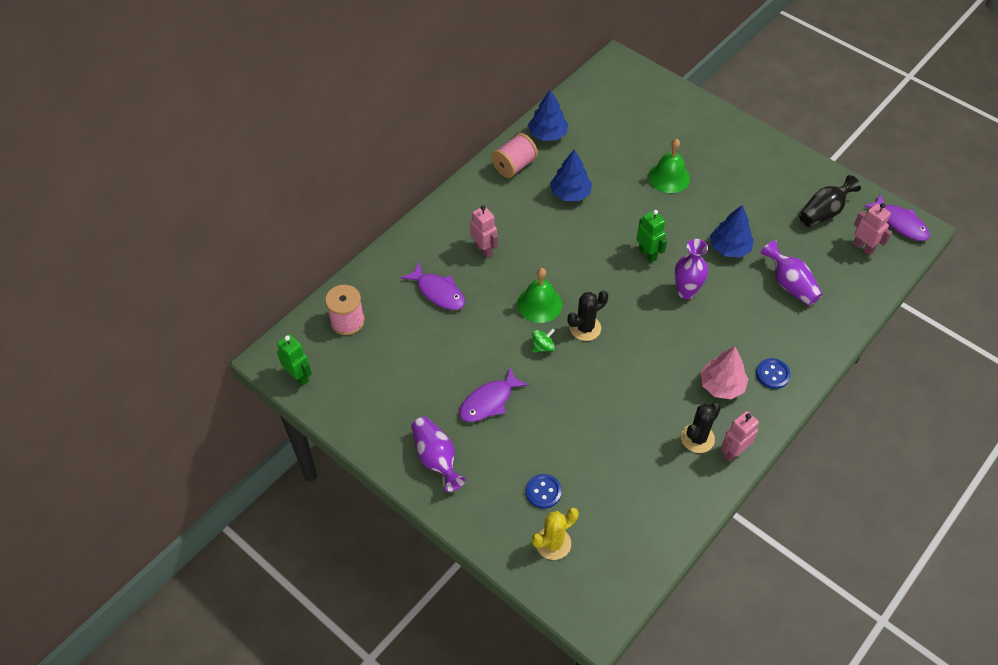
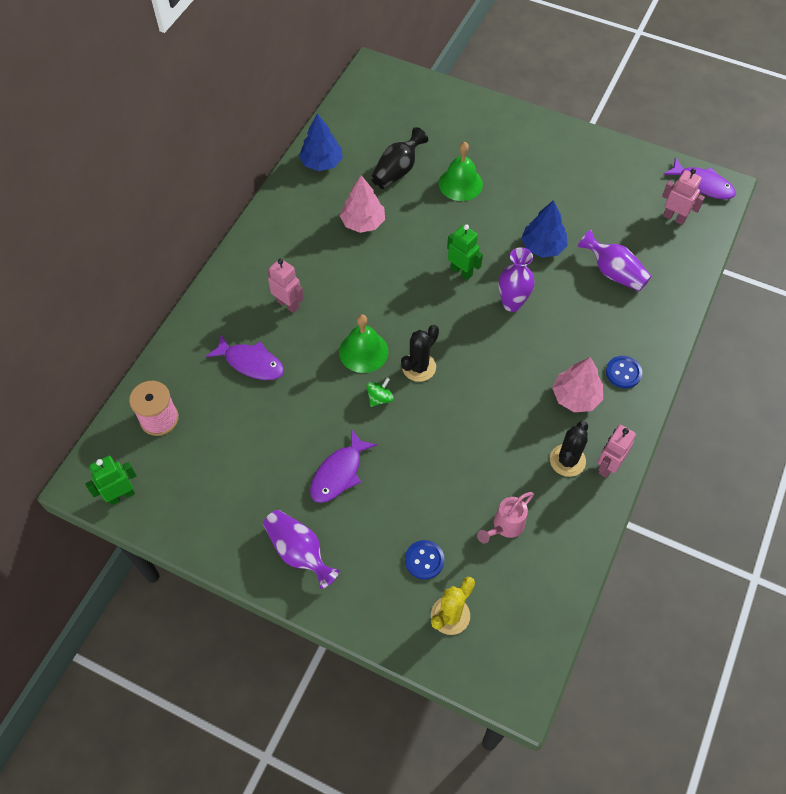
camera: 15 degrees left, 5 degrees up
green robot [277,334,312,386] -> green robot turned 60 degrees counterclockwise [85,456,137,505]
pink spool [491,133,538,178] -> none
blue tree [550,150,592,201] -> pink tree [340,175,385,233]
black vase [799,175,861,227] -> black vase moved to [371,127,428,189]
none -> pink watering can [477,492,534,544]

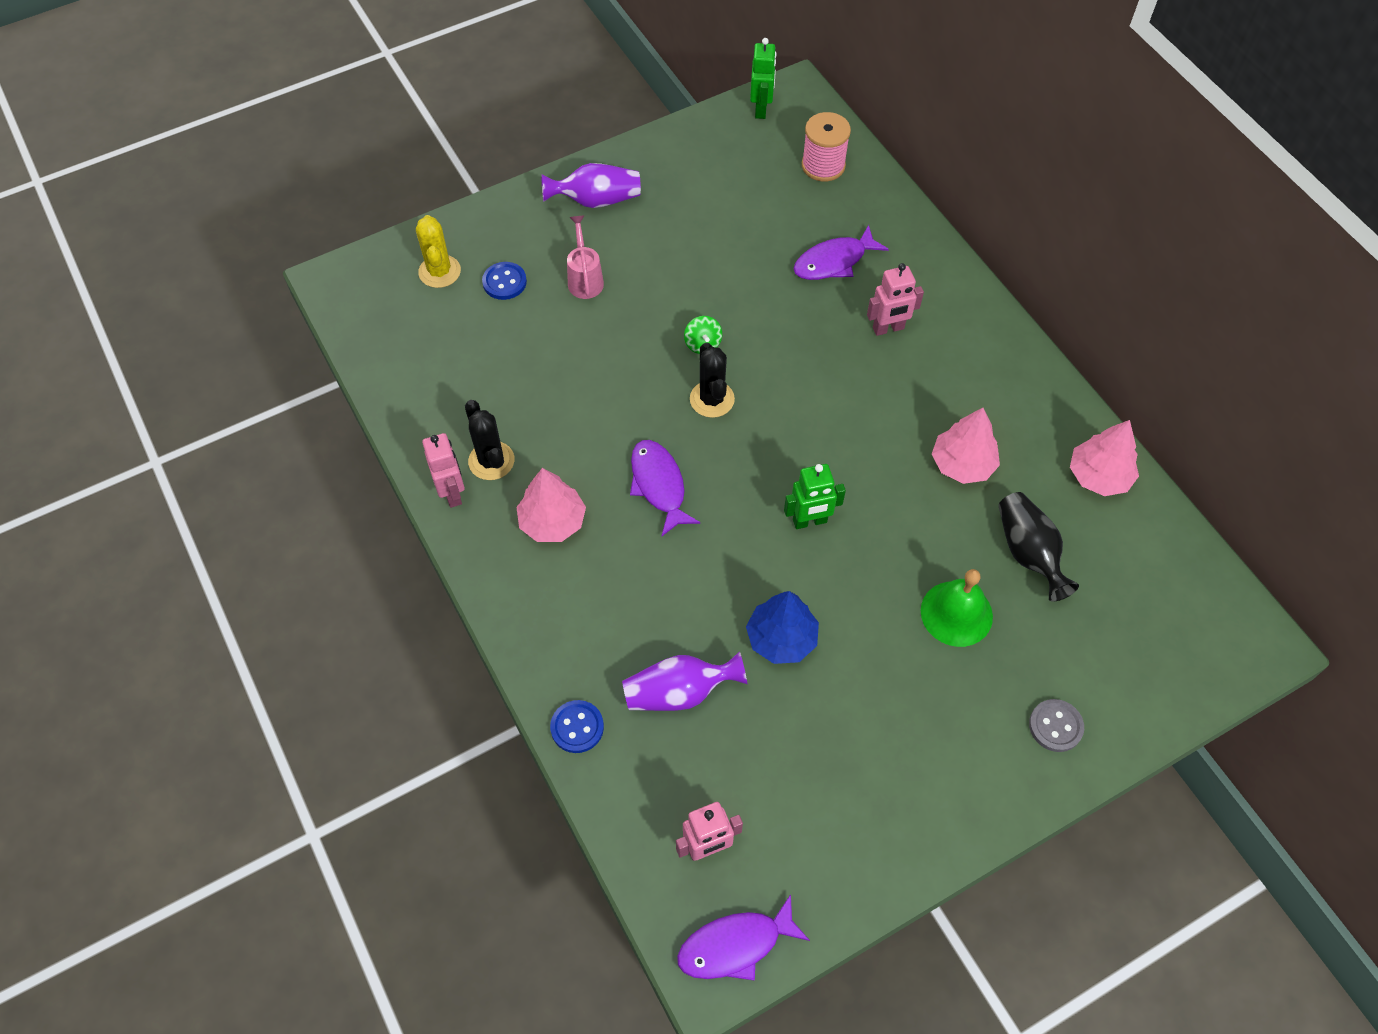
camera: 125 degrees right, 0 degrees up
blue tree [299,114,343,171] -> pink tree [1070,420,1139,496]
purple fish [310,429,377,503] -> purple fish moved to [630,440,700,536]
green bell [339,315,389,373] -> none
pink watering can [477,492,534,544] -> pink watering can moved to [567,215,604,299]
purple vase [499,247,535,312] -> none
blue button [606,356,642,388] -> blue button moved to [550,700,604,753]
none -> grey button [1029,699,1084,752]

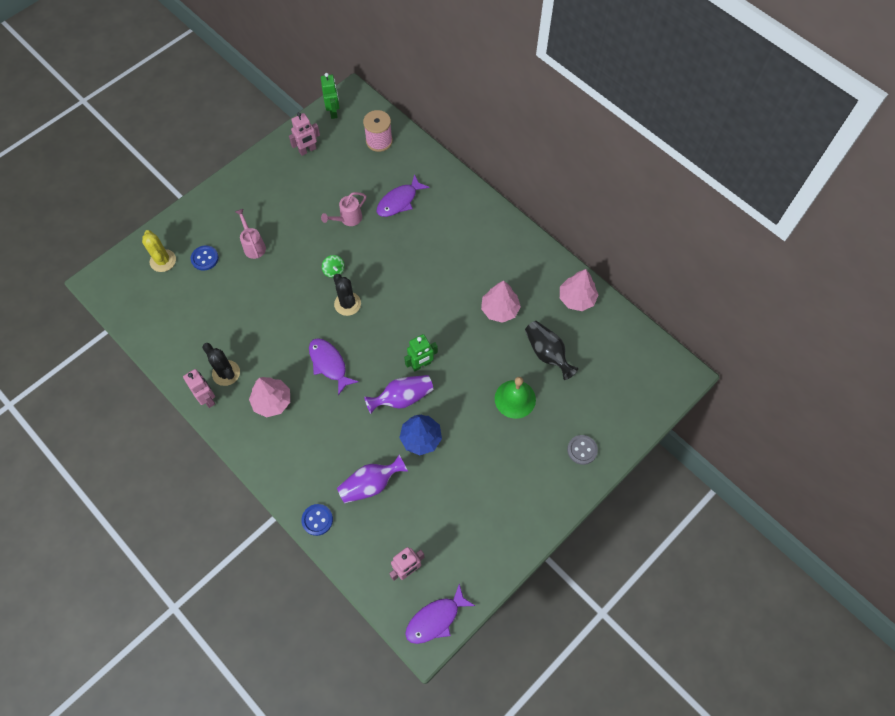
camera: 15 degrees left, 5 degrees up
purple vase [541,163,641,208] -> purple vase moved to [364,375,433,414]
pink robot [867,263,924,336] -> pink robot moved to [289,112,320,156]
none -> pink watering can [321,192,366,226]

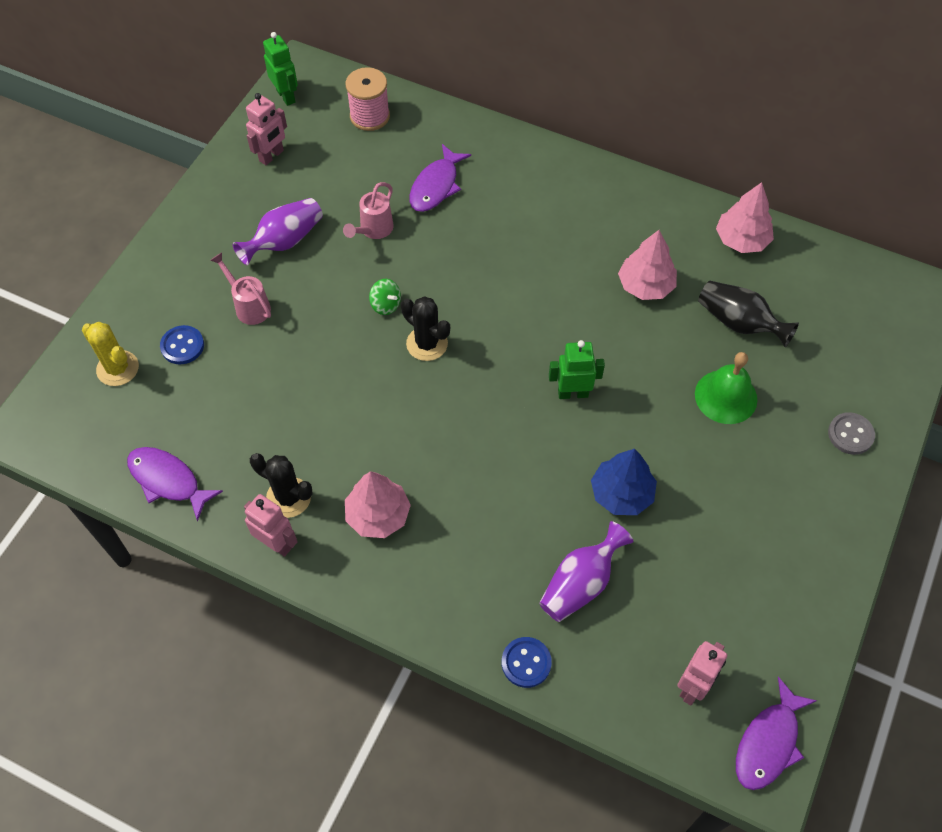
camera: 20 degrees left, 5 degrees down
purple fish [309,338,359,395] -> purple fish moved to [127,447,223,521]
purple vase [364,375,433,414] -> purple vase moved to [233,198,323,265]
green robot [404,334,438,372] -> green robot turned 135 degrees counterclockwise [549,340,605,399]

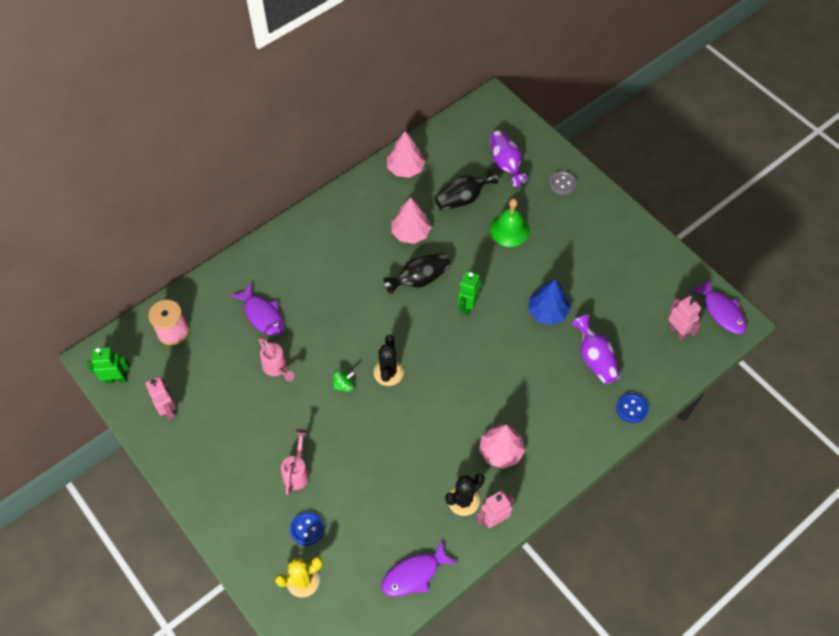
camera: 65 degrees left, 0 degrees up
pink watering can [210,252,271,325] -> pink watering can turned 120 degrees clockwise [281,429,309,495]
purple vase [233,198,323,265] -> purple vase moved to [490,130,528,187]
black cactus [401,296,450,361] -> black cactus turned 60 degrees counterclockwise [374,335,403,386]
none -> black vase [383,253,451,294]

